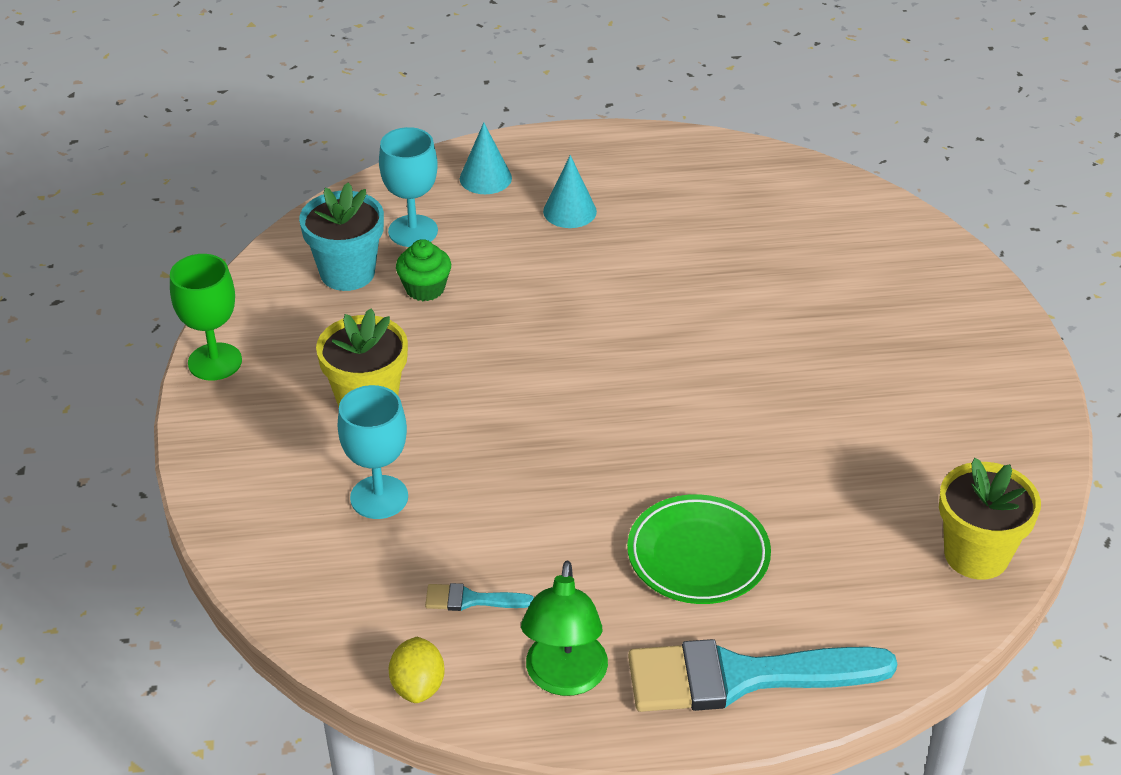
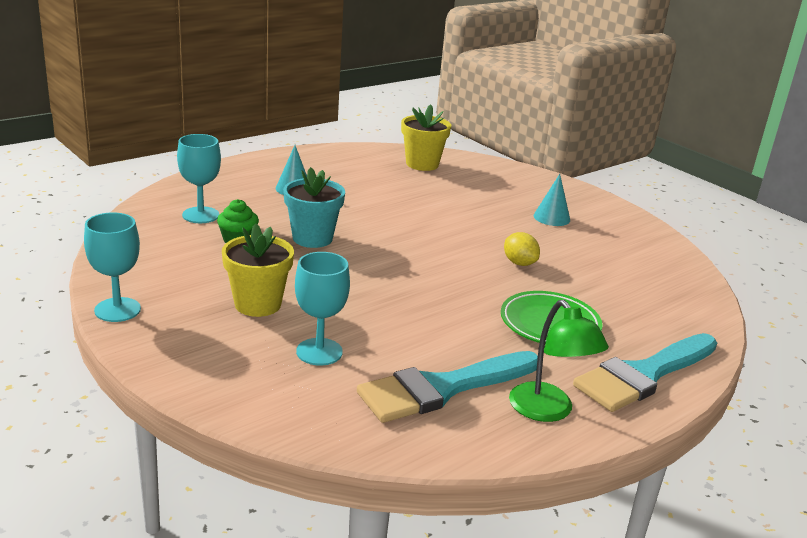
camera: 35 degrees left, 15 degrees down
green goblet [170,254,242,381] -> turquoise goblet [84,213,141,322]
turquoise flower pot [299,182,384,291] -> turquoise flower pot moved to [283,167,345,248]
yellow lemon [388,637,445,703] -> yellow lemon moved to [504,232,540,266]
turquoise brush [425,583,534,611] -> turquoise brush [357,351,538,423], size x2.37
turquoise cone [460,123,512,194] -> turquoise cone moved to [534,174,570,226]
yellow flower pot [939,458,1041,580] -> yellow flower pot moved to [401,104,451,171]

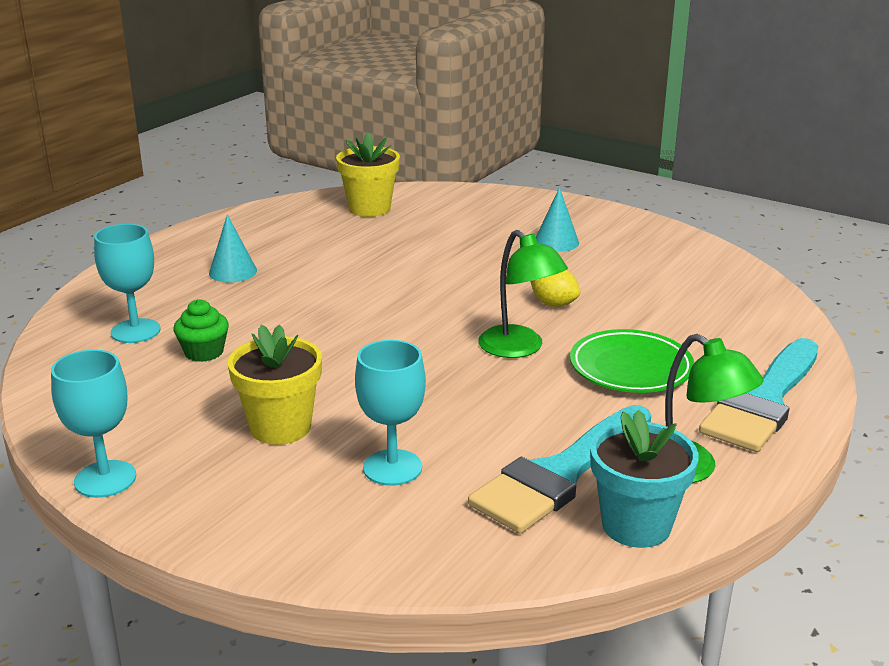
camera: 15 degrees left, 0 degrees up
turquoise flower pot [283,167,345,248] -> turquoise flower pot moved to [590,410,699,548]
none -> green lamp [479,230,568,358]

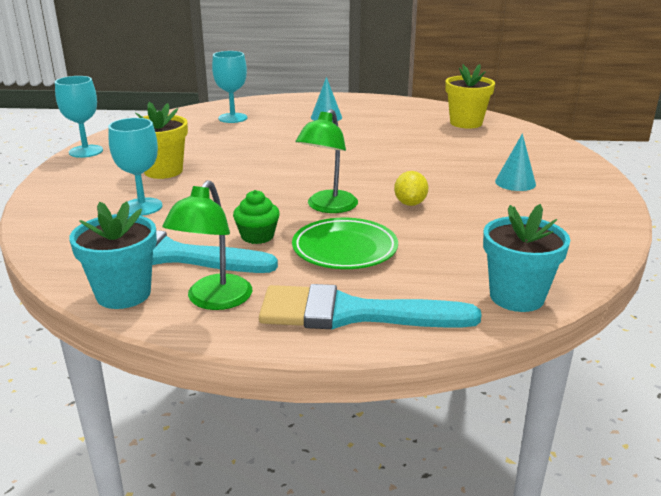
camera: 60 degrees right, 0 degrees up
green cupcake [174,299,229,362] -> green cupcake moved to [233,190,280,244]
none -> turquoise flower pot [483,204,570,312]

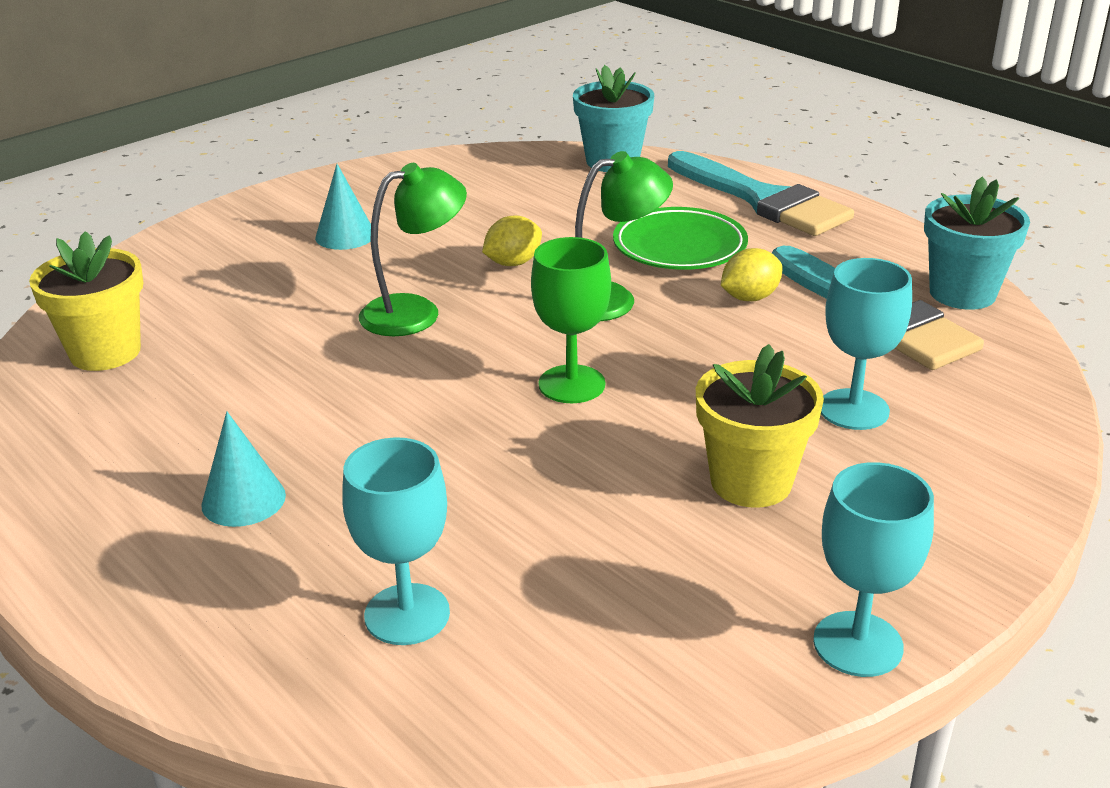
camera: 135 degrees left, 5 degrees up
green lamp [162,180,252,310] -> green lamp moved to [359,163,467,336]
green cupcake [233,190,280,244] -> yellow lemon [721,248,783,301]
none -> green goblet [531,237,611,403]

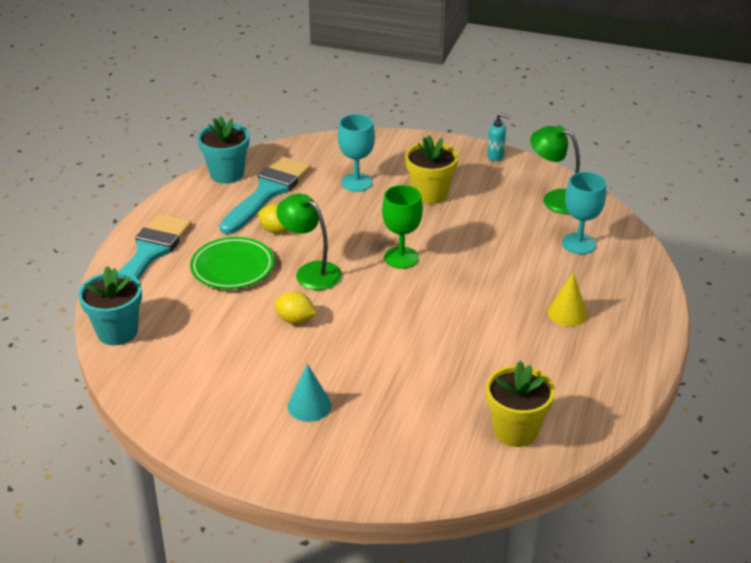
camera: 120 degrees left, 5 degrees up
turquoise cone [202,411,286,527] -> yellow cone [547,273,588,326]
green lamp [359,163,467,336] -> green lamp moved to [530,125,580,214]
turquoise goblet [813,462,934,677] -> turquoise soap dispenser [487,113,511,161]

